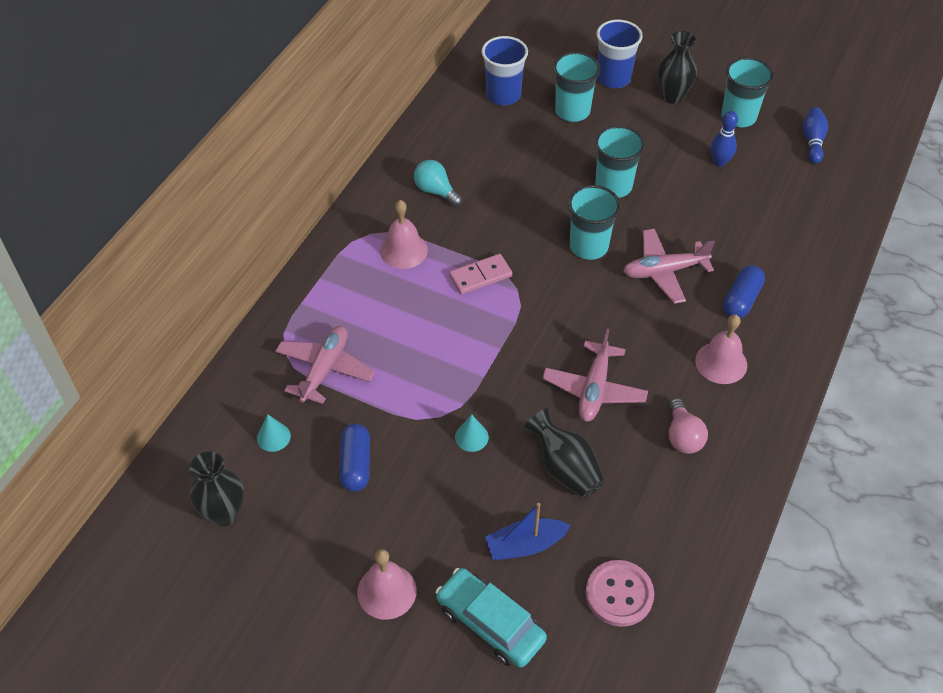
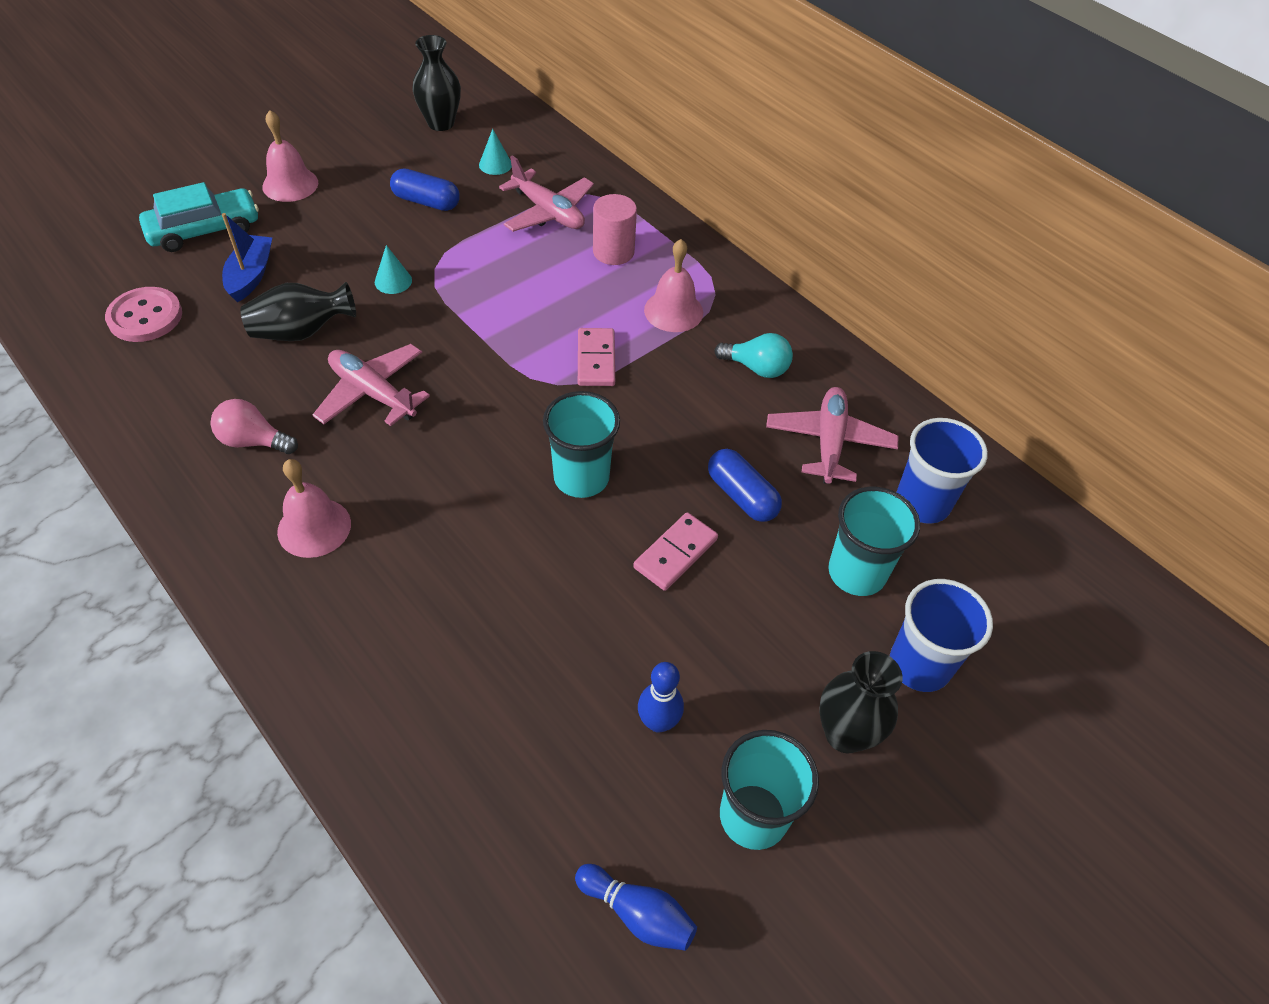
camera: 110 degrees right, 0 degrees up
turquoise light bulb [414,160,462,207] -> turquoise light bulb turned 45 degrees clockwise [714,333,793,378]
turquoise cup [595,125,645,198] -> pink domino [633,512,718,591]
pink plane [623,229,715,304] -> pink plane moved to [766,387,899,484]
blue capsule [723,265,765,319] -> blue capsule moved to [708,449,782,522]
none -> pink cylinder [593,194,637,265]

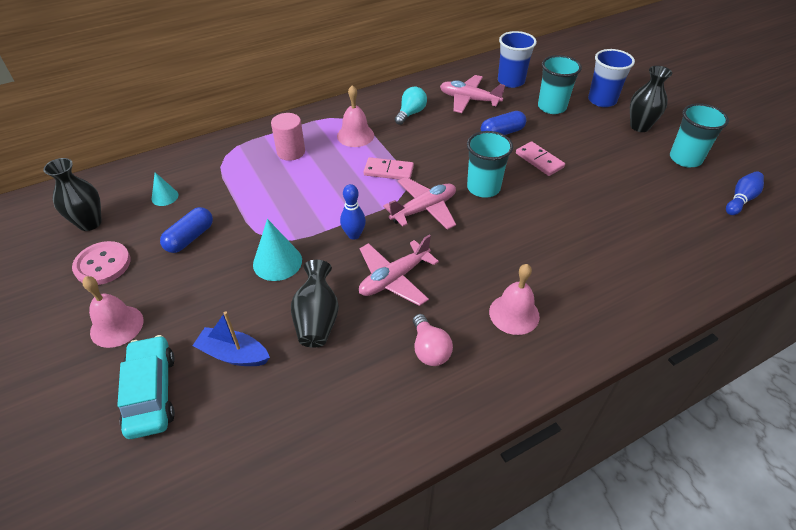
camera: 75 degrees left, 5 degrees down
pink button [105,287,182,342] -> pink button moved to [72,241,131,285]
pink light bulb [210,399,298,454] -> pink light bulb turned 45 degrees counterclockwise [413,314,453,366]
turquoise cone [375,245,412,294] -> turquoise cone [253,219,302,281], size x1.68
pink plane [499,155,594,232] -> pink plane moved to [383,177,456,230]
blue bowling pin [638,662,684,733] -> blue bowling pin moved to [340,184,366,240]

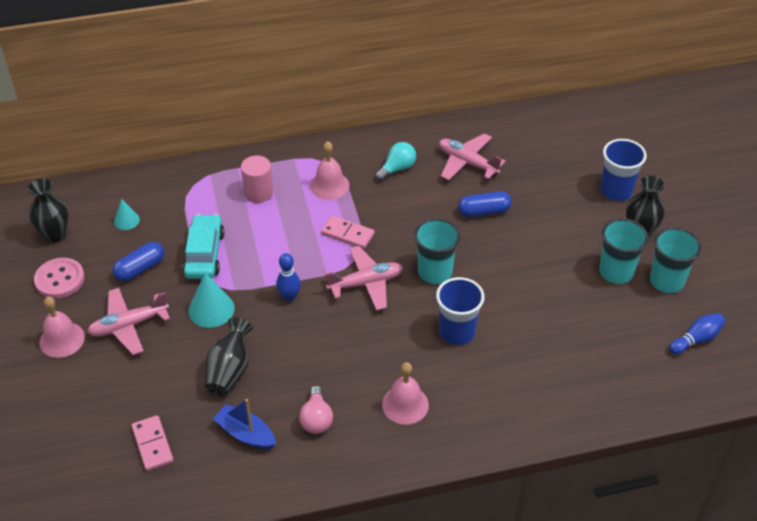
camera: 15 degrees right, 0 degrees up
turquoise car [117,335,175,439] -> turquoise car moved to [182,214,225,279]
blue boat [192,311,270,366] -> blue boat moved to [213,399,276,449]
pink plane [359,235,439,306] -> pink plane moved to [87,288,170,355]
blue cup [498,31,537,88] -> blue cup moved to [436,277,485,345]
pink domino [516,141,565,176] -> pink domino moved to [131,415,174,471]
turquoise cup [538,55,582,114] -> turquoise cup moved to [599,218,649,284]

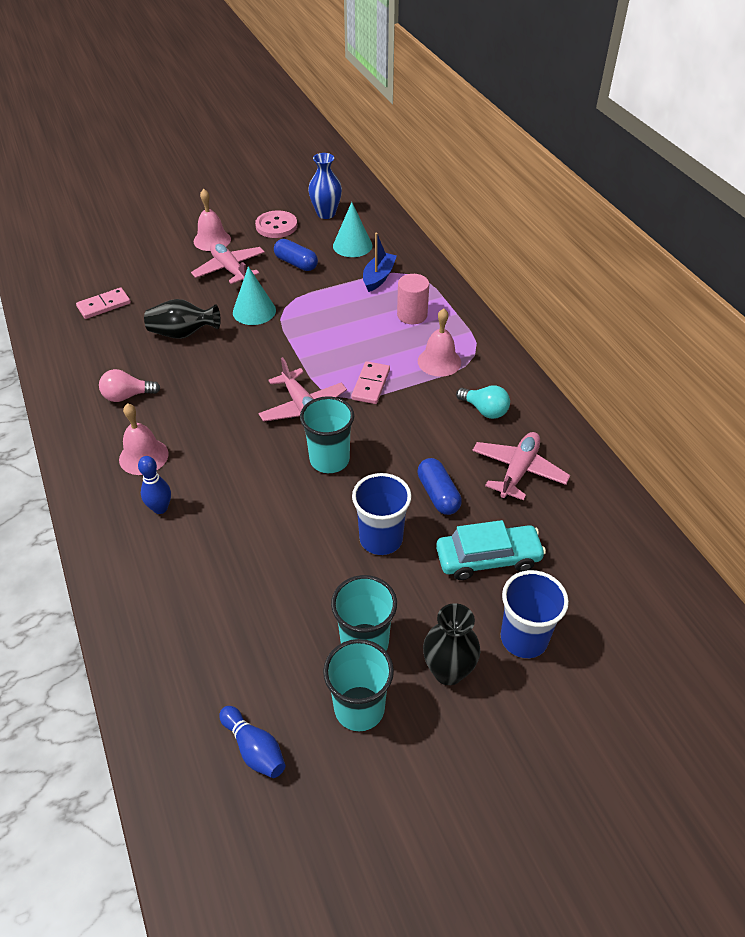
camera: 80 degrees right, 0 degrees up
black vase [28,178,69,243] -> blue vase [308,153,342,219]
turquoise cone [114,199,140,230] -> turquoise cone [333,202,372,257], size x1.68
turquoise car [182,214,225,279] -> turquoise car moved to [436,520,546,580]
blue boat [213,399,276,449] -> blue boat moved to [363,233,397,292]
blue bowling pin [276,253,301,302] -> blue bowling pin moved to [138,456,171,514]
blue cup [436,277,485,345] -> blue cup moved to [352,473,412,555]

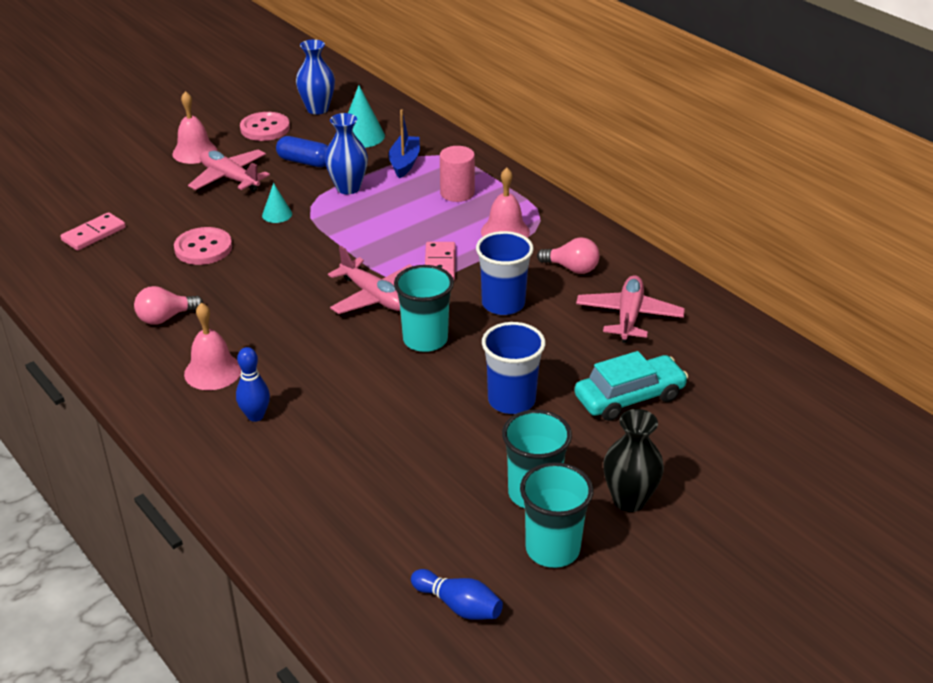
camera: 15 degrees left, 10 degrees down
black vase [144,299,221,339] -> pink button [174,227,232,265]
turquoise cone [233,266,276,325] -> turquoise cone [262,183,292,223], size x0.59
blue capsule [417,458,462,515] -> none
turquoise light bulb [456,385,510,419] -> pink light bulb [537,238,600,274]
blue cup [501,570,569,658] -> blue cup moved to [476,231,534,315]
none -> blue vase [325,113,368,194]

